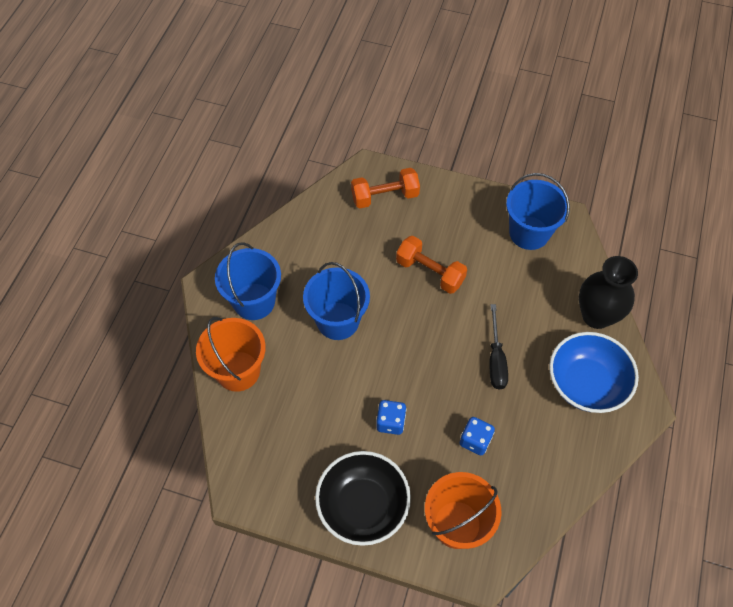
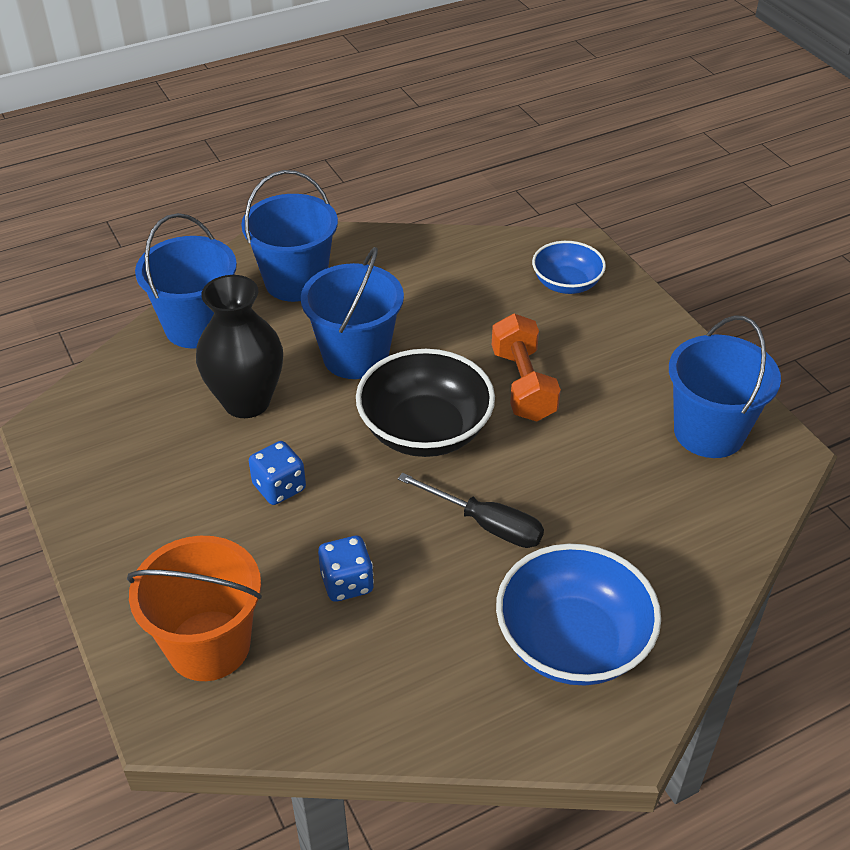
camera: 45 degrees right, 15 degrees down
orange bucket [196,317,266,392] -> blue bucket [135,213,237,348]
black bowl [315,451,411,546] -> black bowl moved to [356,349,495,457]
orange dumbbell [351,168,420,208] -> blue bowl [532,241,606,294]
black screwdriver [489,304,508,390] -> black screwdriver turned 105 degrees counterclockwise [398,473,544,548]
black vase [579,256,638,329] -> black vase moved to [196,275,283,418]

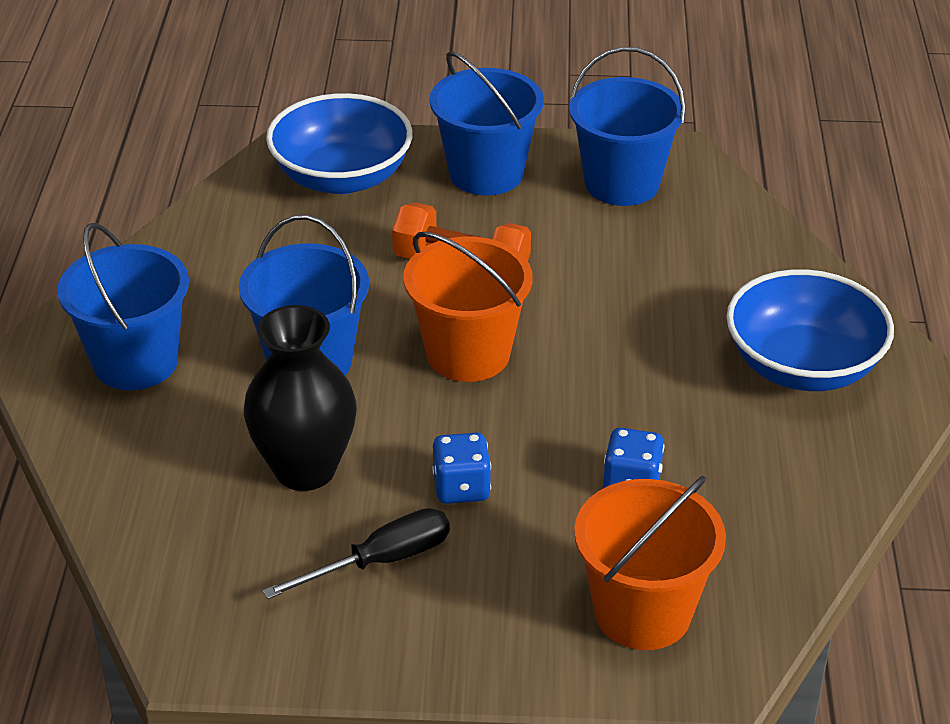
camera: 60 degrees left, 5 degrees down
blue bucket [135,213,237,348] -> blue bucket moved to [430,51,544,196]
black bowl [356,349,495,457] -> orange bucket [403,232,533,382]
black screwdriver [398,473,544,548] -> black screwdriver moved to [263,508,450,599]
blue bowl [532,241,606,294] -> blue bowl [266,93,413,194], size x1.65

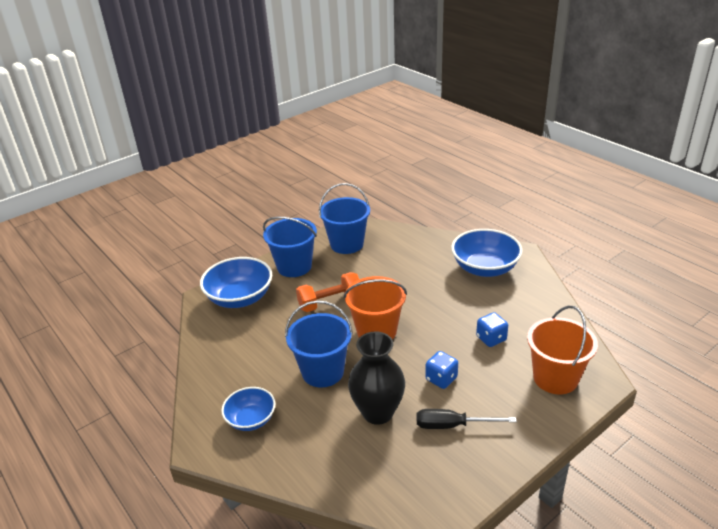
camera: 40 degrees left, 5 degrees down
blue bucket [57,223,189,390] -> blue bowl [221,387,276,431]
black screwdriver [263,508,450,599] -> black screwdriver turned 105 degrees counterclockwise [417,409,517,429]

